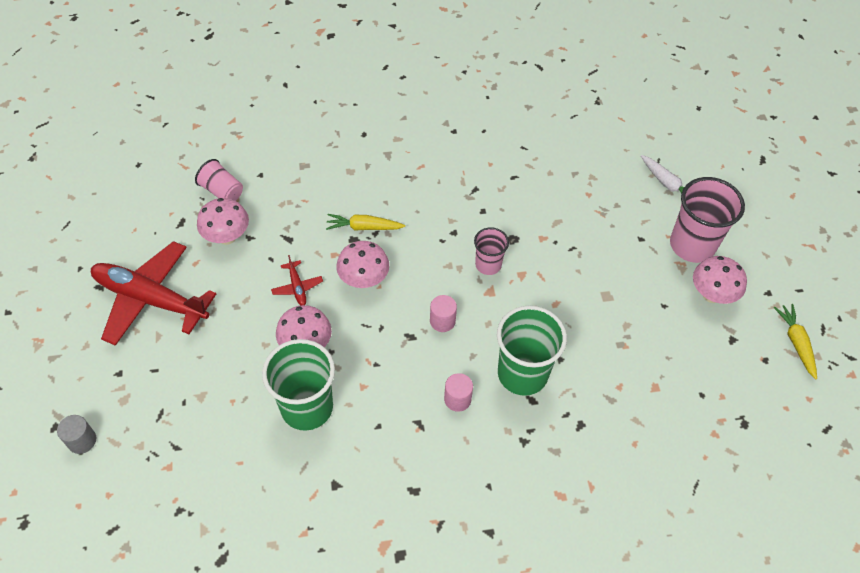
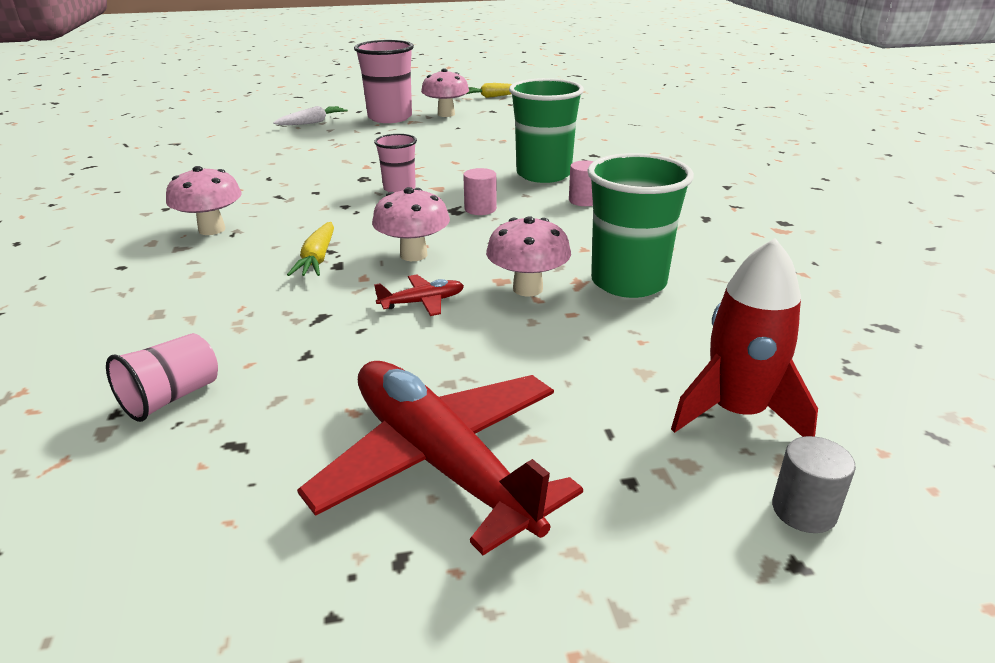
camera: 90 degrees left, 25 degrees down
red plane [91,241,216,346] -> red plane turned 120 degrees clockwise [297,361,583,555]
pink mushroom [197,198,249,245] -> pink mushroom moved to [166,166,242,235]
none -> red rocket [671,238,818,437]

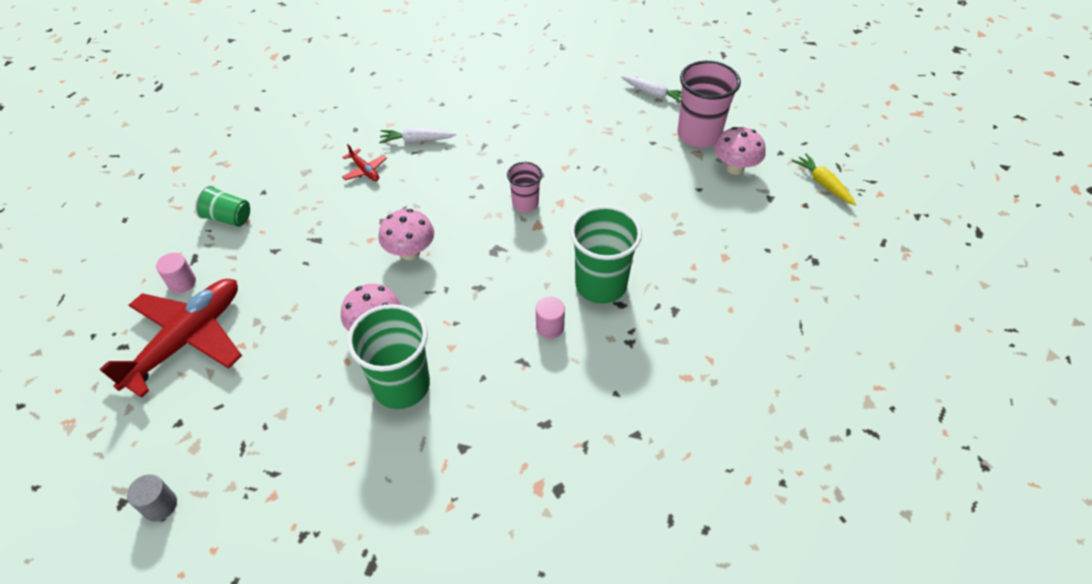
camera: 70 degrees right, 20 degrees up
pink cup [106,333,218,422] -> green cup [195,185,250,227]
pink mushroom [166,166,242,235] -> white carrot [379,127,456,143]
yellow carrot [287,222,334,276] -> none
red plane [374,275,464,316] -> red plane moved to [342,144,387,181]
pink cylinder [463,168,497,215] -> pink cylinder moved to [156,253,196,293]
red rocket [671,238,818,437] -> none

